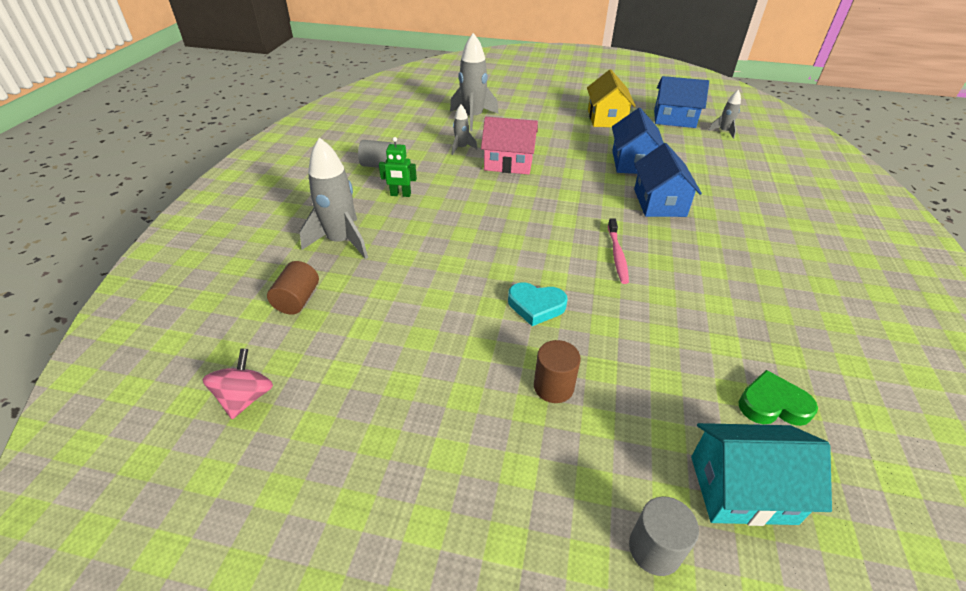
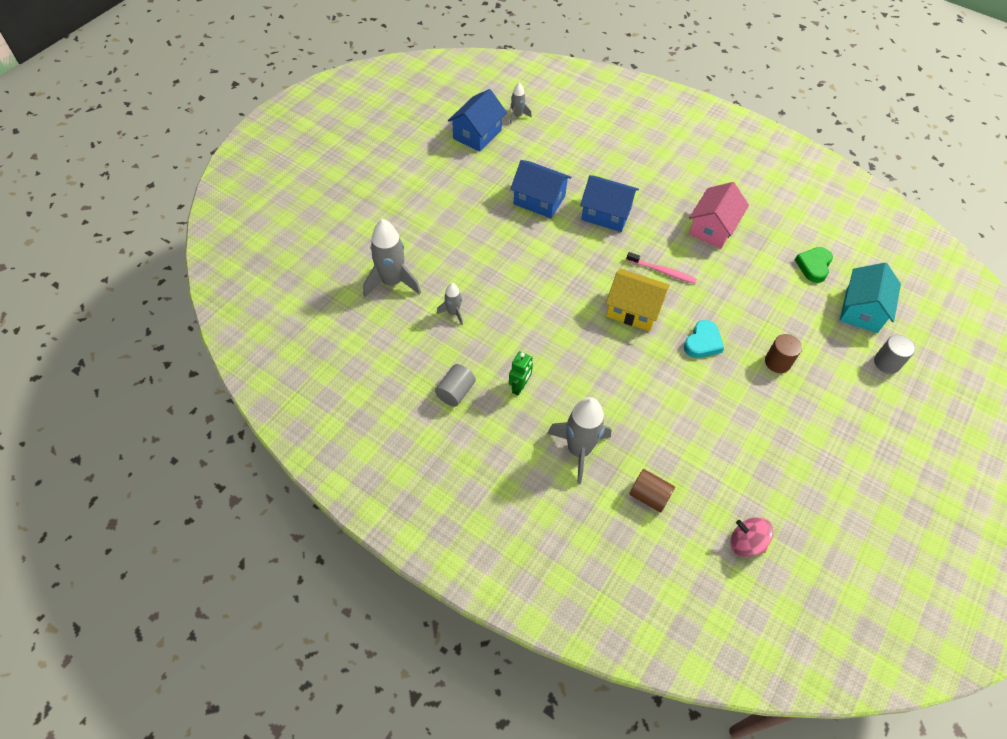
camera: 70 degrees left, 15 degrees up
pink house [481,117,538,175] -> pink house moved to [689,182,749,249]
yellow house [587,70,636,127] -> yellow house moved to [606,269,670,331]

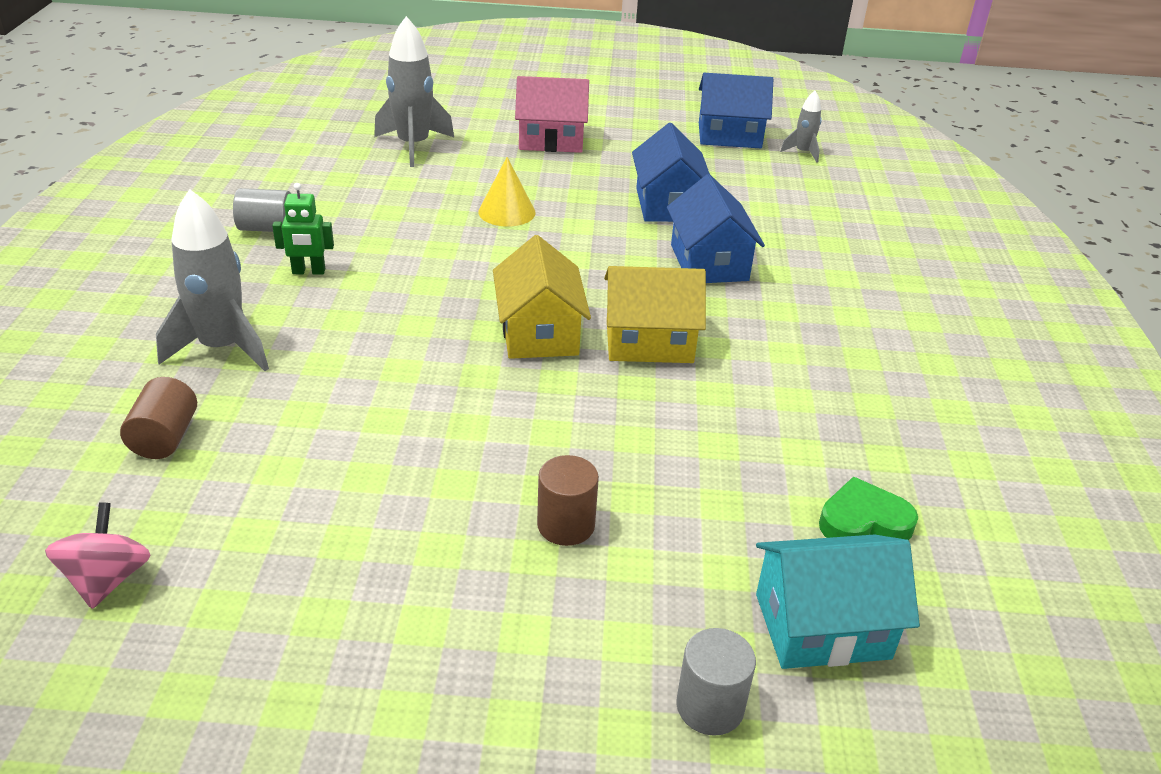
camera: 60 degrees right, 20 degrees down
grey rocket [437,283,463,325] -> none
pink toothbrush [626,252,697,284] -> yellow house [604,266,706,363]
turquoise heart [684,320,724,358] -> none
pink house [689,182,749,249] -> pink house moved to [515,76,589,153]
none -> yellow cone [478,157,536,227]

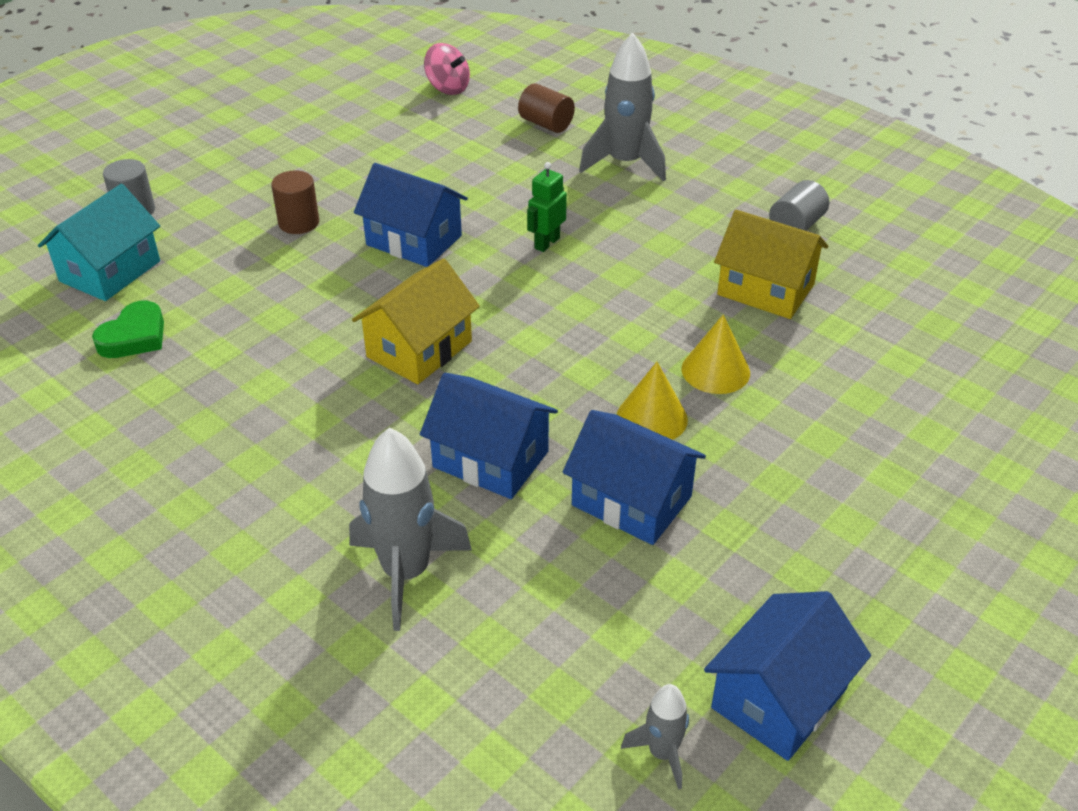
camera: 130 degrees right, 5 degrees up
green robot [272,183,334,275] -> green robot moved to [527,162,567,252]
grey rocket [374,16,454,167] -> grey rocket moved to [349,428,472,631]
yellow house [493,235,591,359] -> yellow house moved to [714,210,828,319]
pink house [515,76,589,153] -> none
none -> blue house [354,163,468,267]
none -> yellow cone [617,362,688,440]

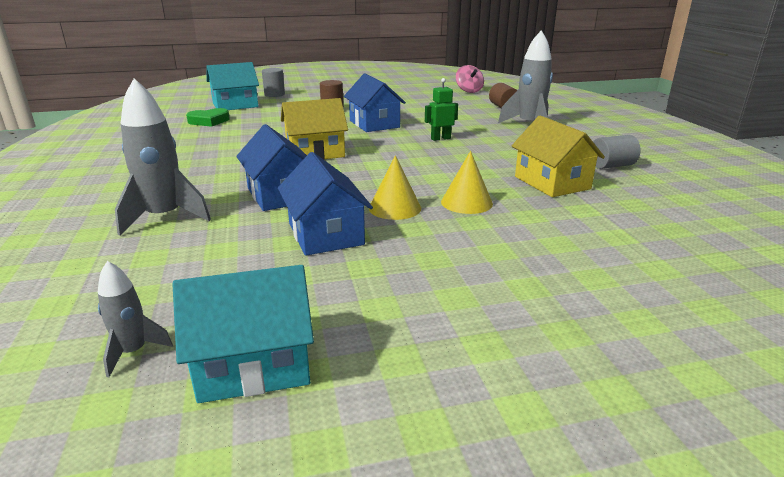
camera: 35 degrees right, 15 degrees down
blue house [704,591,871,761] -> turquoise house [172,265,314,403]

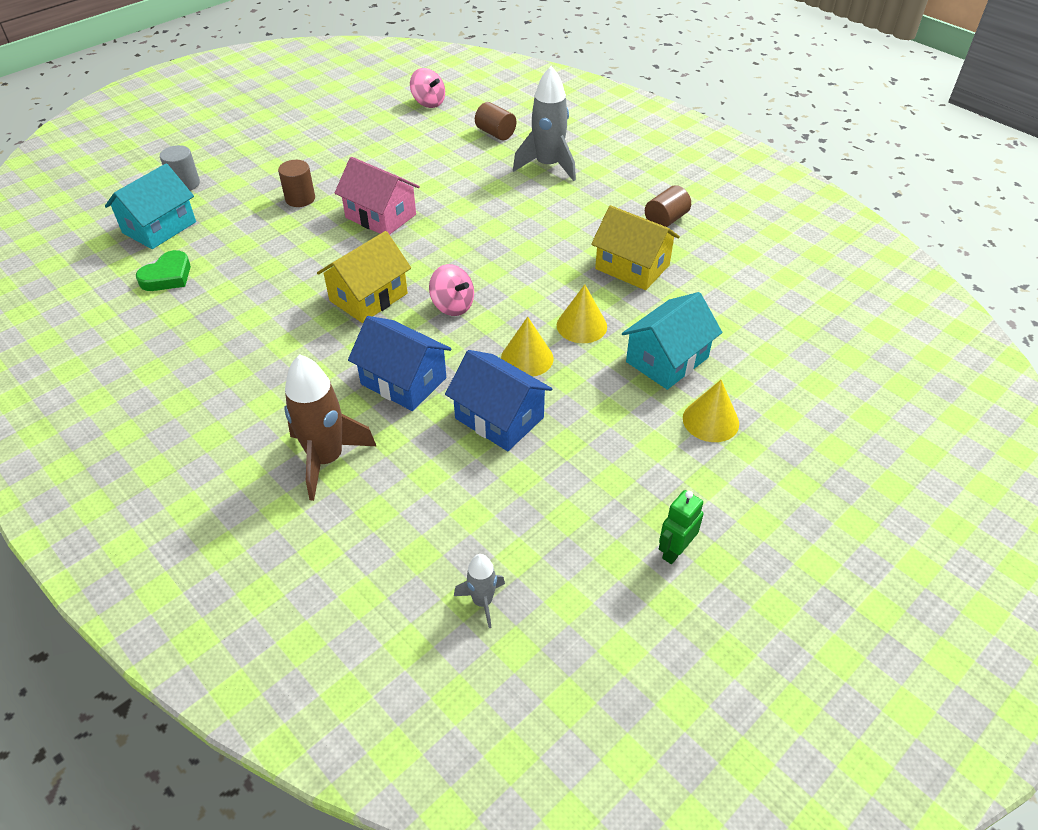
camera: 30 degrees left, 20 degrees up
grey rocket [115,78,211,236] -> brown rocket [284,354,376,501]
turquoise house [172,265,314,403] -> turquoise house moved to [622,292,722,390]
blue house [344,74,406,132] -> pink house [335,157,420,235]
green robot [425,78,458,141] -> green robot moved to [659,490,703,564]
grey cylinder [593,135,641,169] -> brown cylinder [645,185,691,227]
none -> pink spinning top [429,264,474,316]
none -> yellow cone [683,380,739,442]

